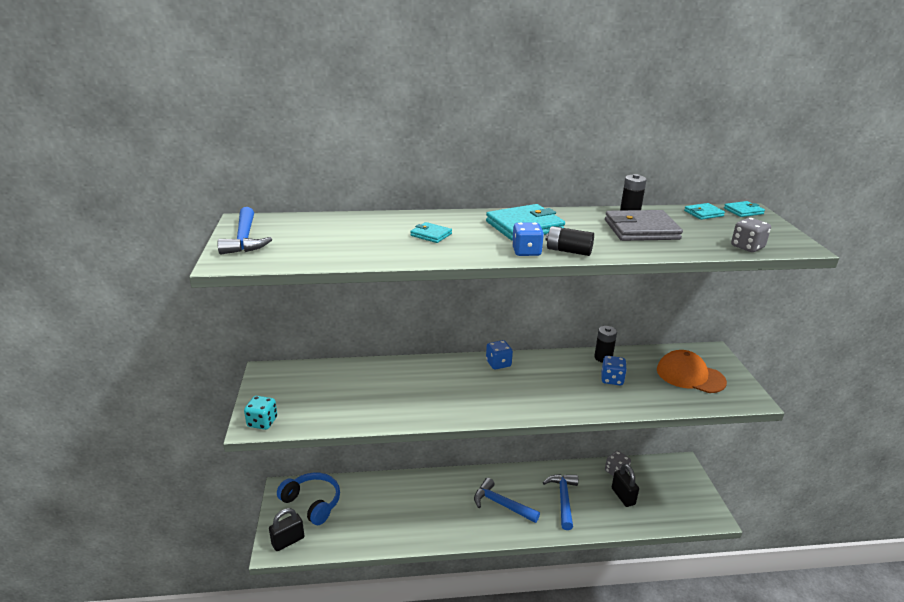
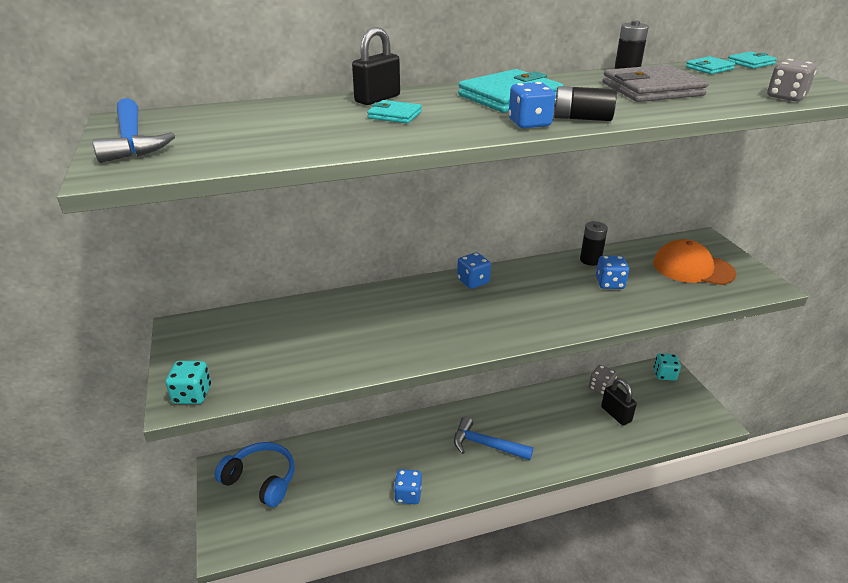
camera: 10 degrees left, 5 degrees up
black padlock [269,508,304,551] -> black padlock moved to [352,27,400,105]
blue hammer [543,474,578,530] -> none
none -> blue dice [394,469,422,504]
none -> turquoise dice [654,353,681,381]

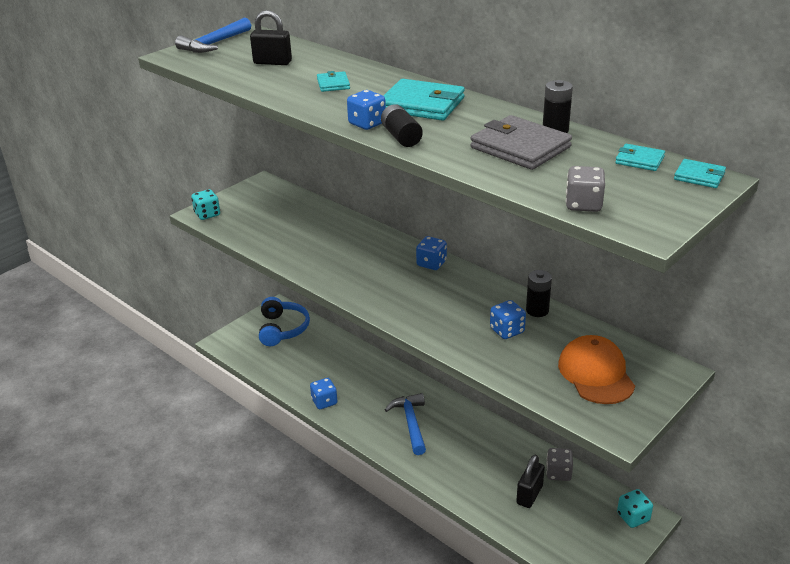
camera: 60 degrees right, 0 degrees up
black padlock [352,27,400,105] -> black padlock moved to [250,10,292,65]

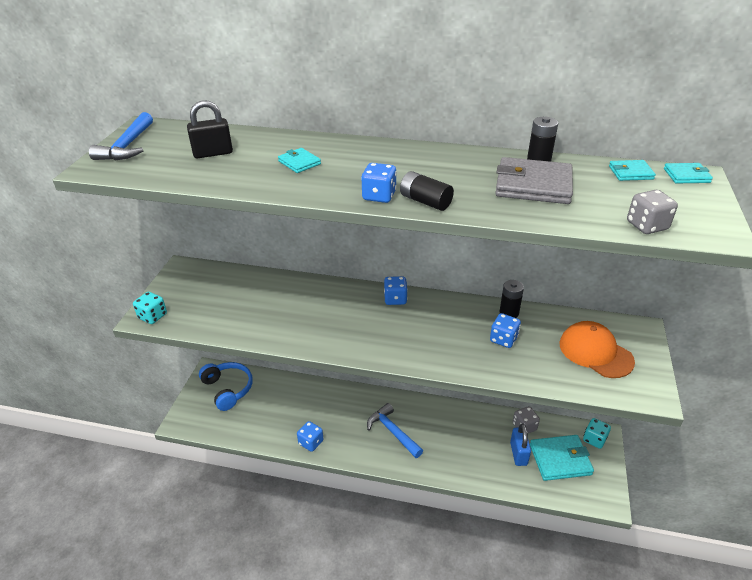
camera: 30 degrees left, 5 degrees up
turquoise wallet [383,79,465,121] -> turquoise wallet moved to [530,435,594,481]
black padlock [516,455,545,508] -> blue padlock [510,423,531,466]

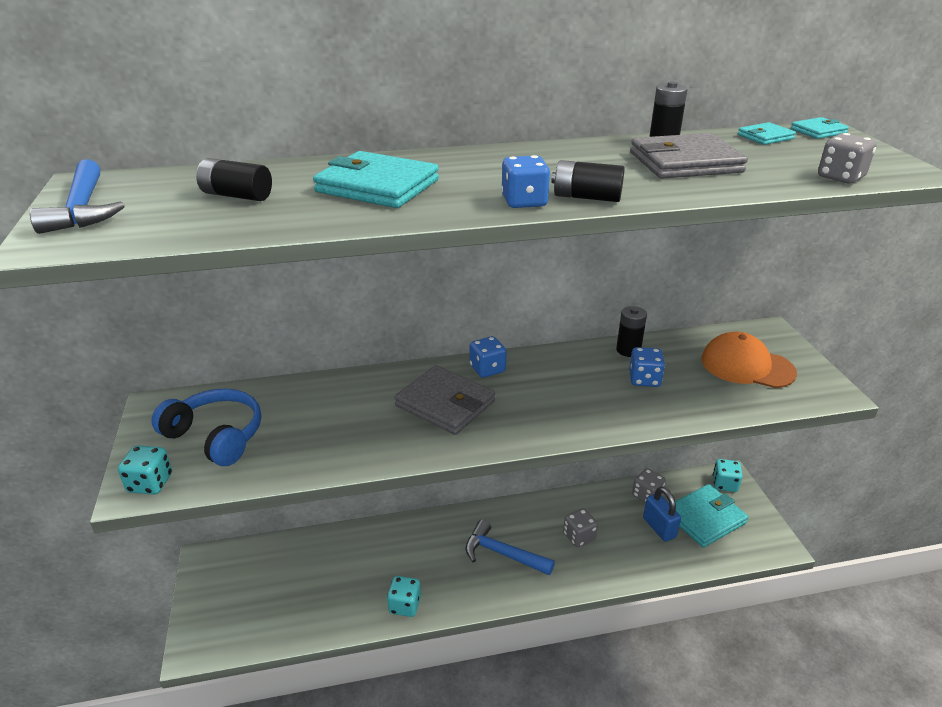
camera: 25 degrees left, 5 degrees down
black padlock [187,100,233,158] -> black battery [196,158,272,201]
blue headphones [199,362,253,411] -> blue headphones moved to [151,389,261,466]
turquoise wallet [278,148,321,173] -> turquoise wallet [313,151,439,208], size x1.96
blue dice [297,421,323,452] -> turquoise dice [387,576,421,617]
none -> grey wallet [394,365,495,435]
none -> grey dice [563,508,598,547]

